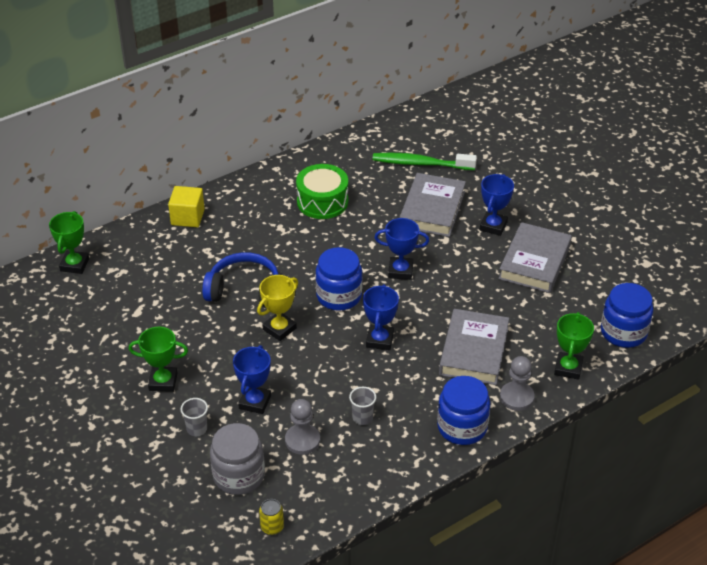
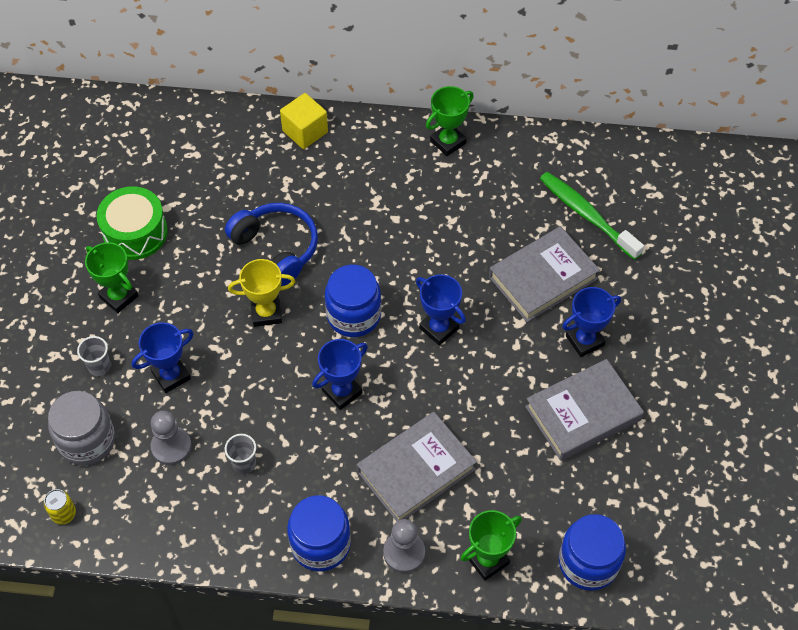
camera: 40 degrees right, 15 degrees up
green trophy [49,211,89,274] -> green trophy moved to [426,86,474,156]
green drum [296,164,348,219] -> green drum moved to [96,186,168,260]

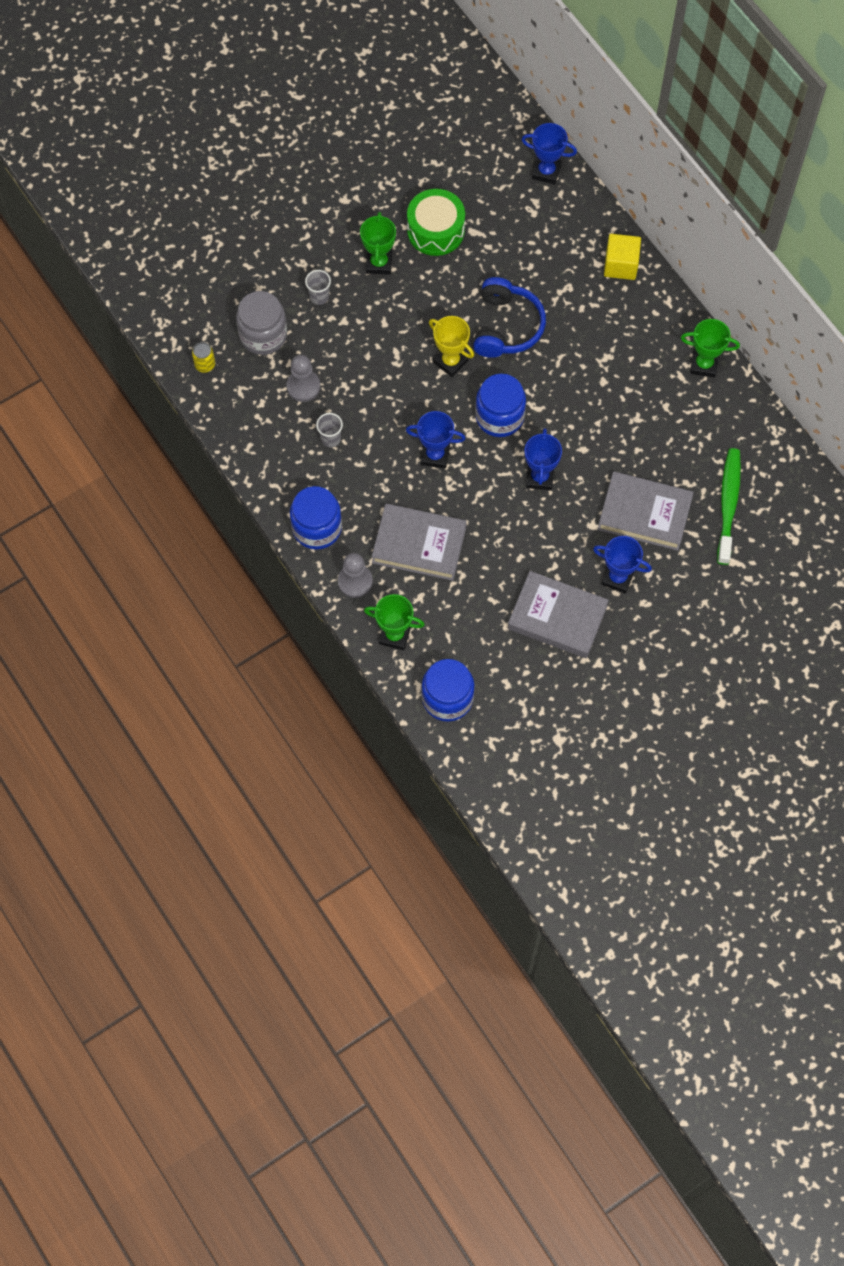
camera: 50 degrees right, 10 degrees up
blue trophy [132,322,194,393] -> blue trophy moved to [522,123,577,184]

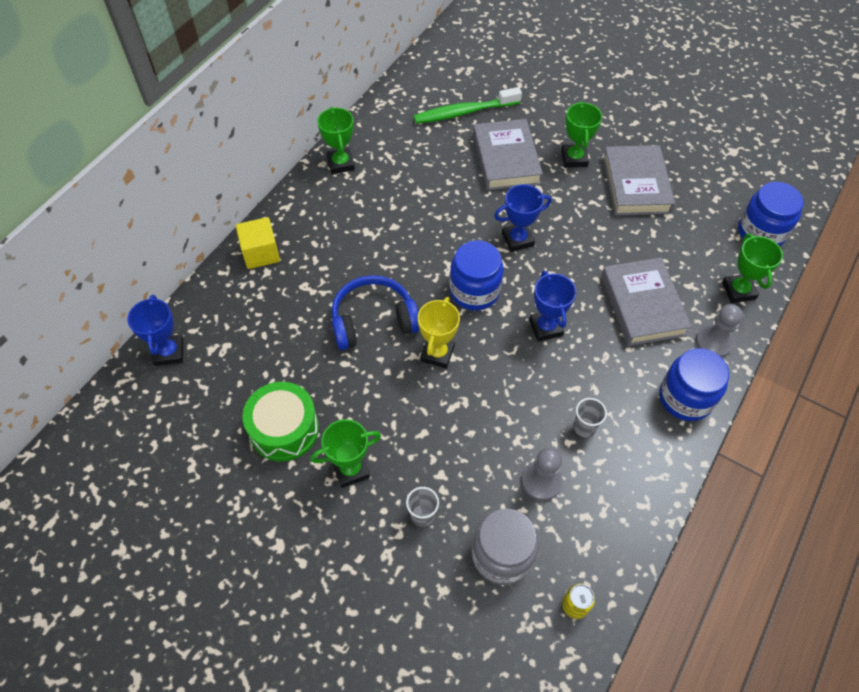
camera: 115 degrees left, 10 degrees down
blue trophy [593,536,652,594] -> green trophy [561,101,602,167]

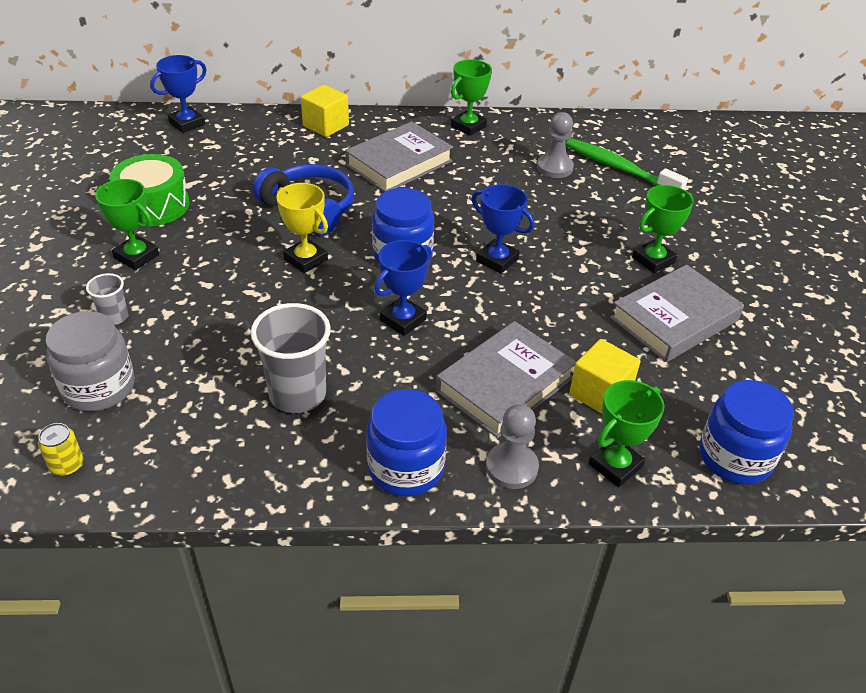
camera: 55 degrees right, 15 degrees down
yellow trophy [418,297,460,368] -> yellow trophy turned 60 degrees clockwise [277,183,328,273]
grey book [473,119,543,190] -> grey book moved to [345,121,453,192]
grey pawn [522,447,563,501] -> grey pawn moved to [537,112,574,178]
grey cup [573,398,607,437] -> grey cup [250,303,331,413], size x1.94
none -> yellow cube [569,339,640,414]

